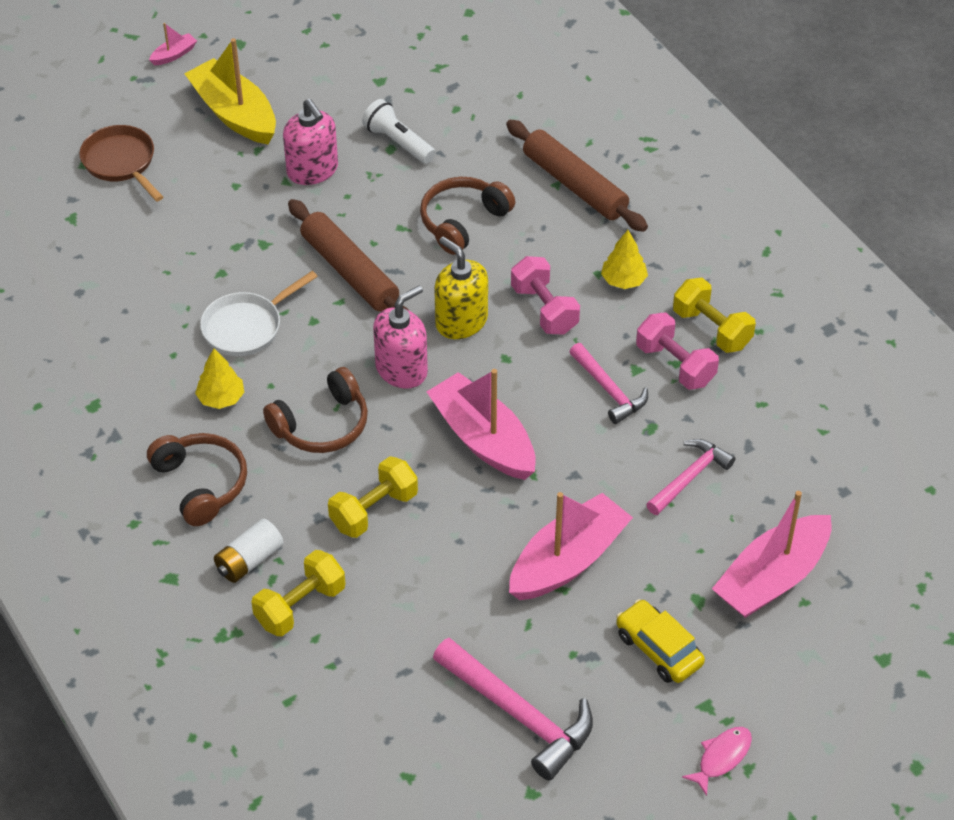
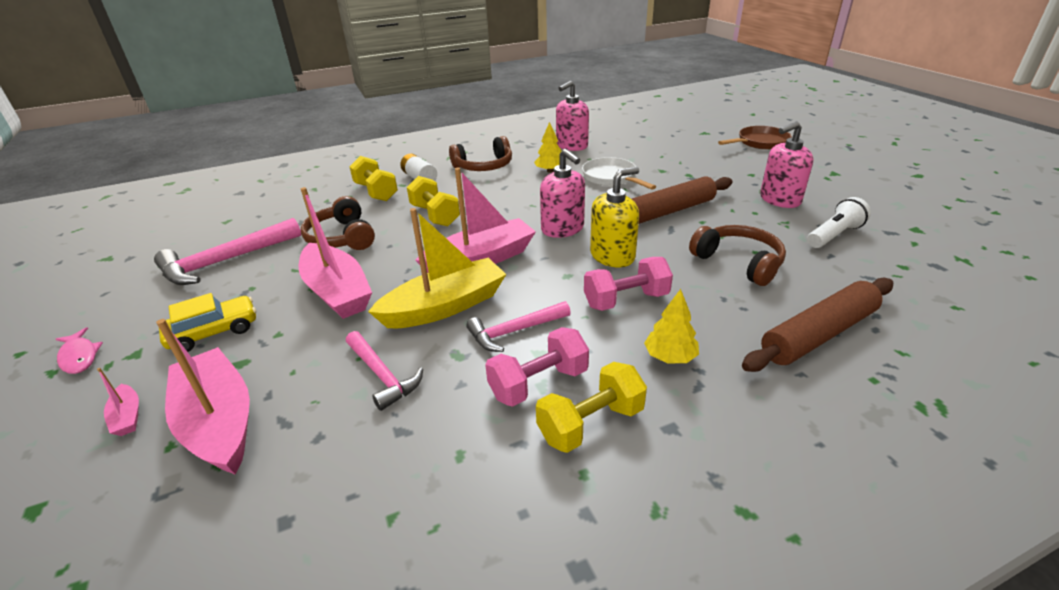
camera: 100 degrees right, 15 degrees down
pink boat [149,23,197,65] -> pink boat moved to [97,368,139,436]
yellow boat [184,38,276,145] -> yellow boat moved to [368,208,506,328]
brown headphones [263,367,368,453] -> brown headphones moved to [301,196,375,250]
none -> pink soap dispenser [556,81,589,151]

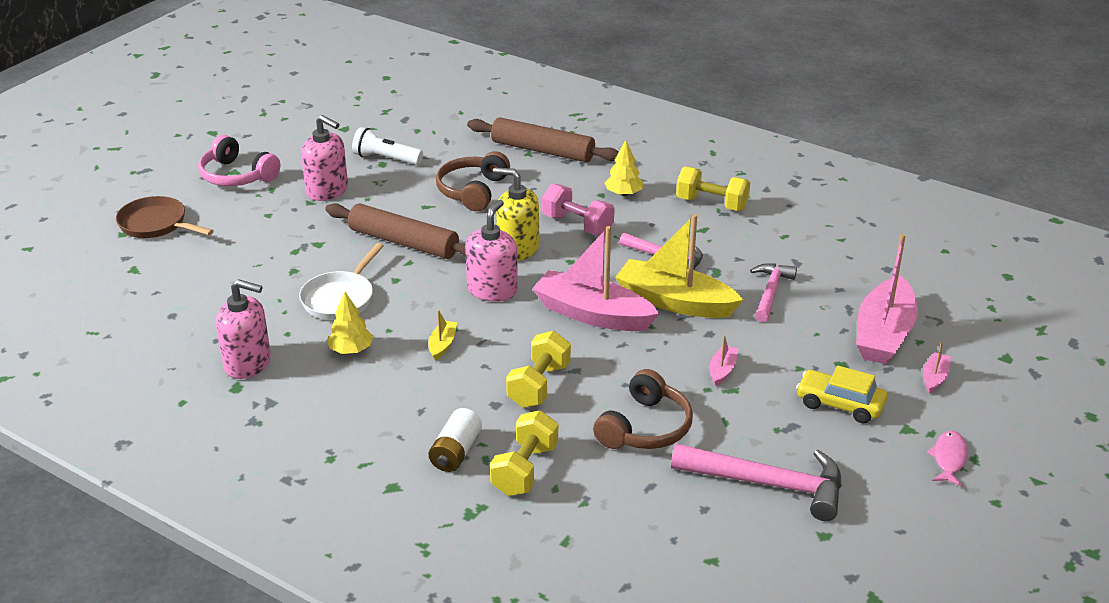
camera: 125 degrees left, 0 degrees up
pink boat [299,187,372,319] -> pink boat [710,335,739,386], size x0.43
brown headphones [449,136,512,171] -> none
pink dumbbell [485,327,589,407] -> none
none -> pink headphones [198,135,280,186]
none -> yellow boat [428,310,457,361]

